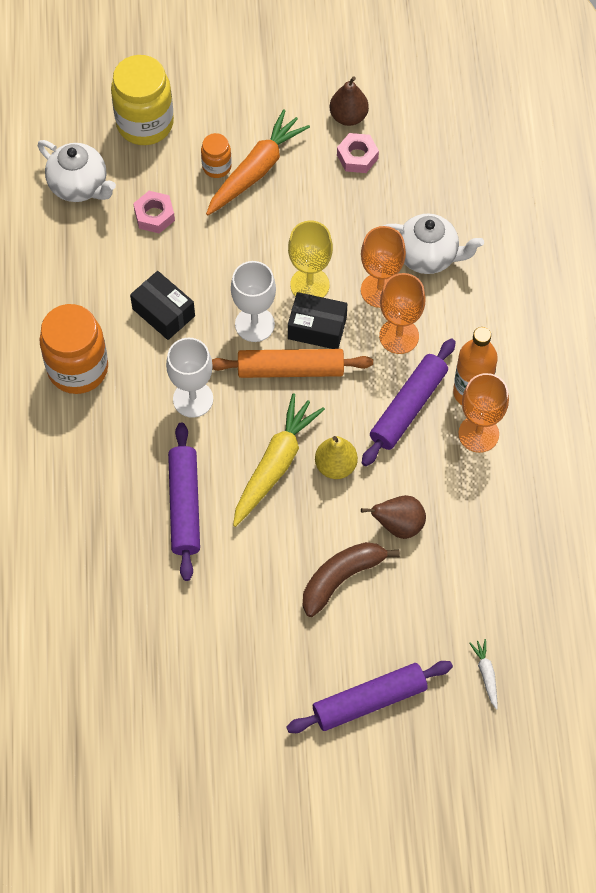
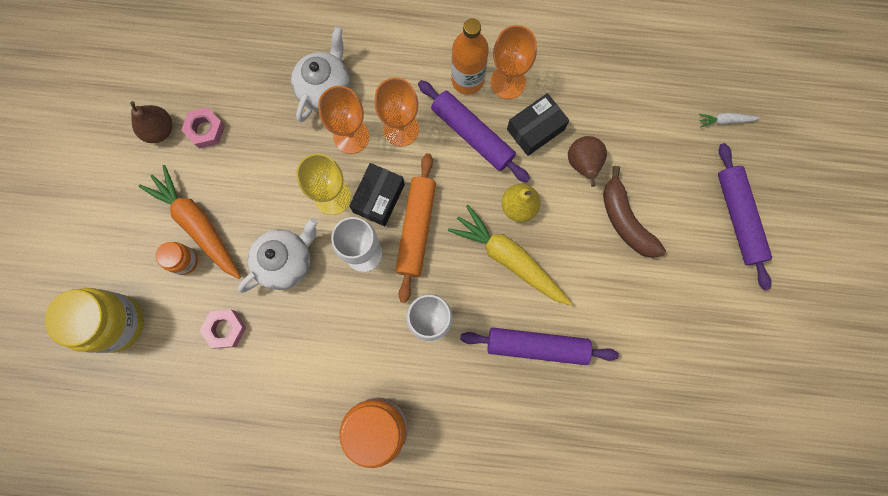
camera: 80 degrees left, 15 degrees up
white teapot [38,140,116,202] -> white teapot moved to [238,218,318,293]
black box [130,271,195,340] -> black box moved to [507,93,569,156]

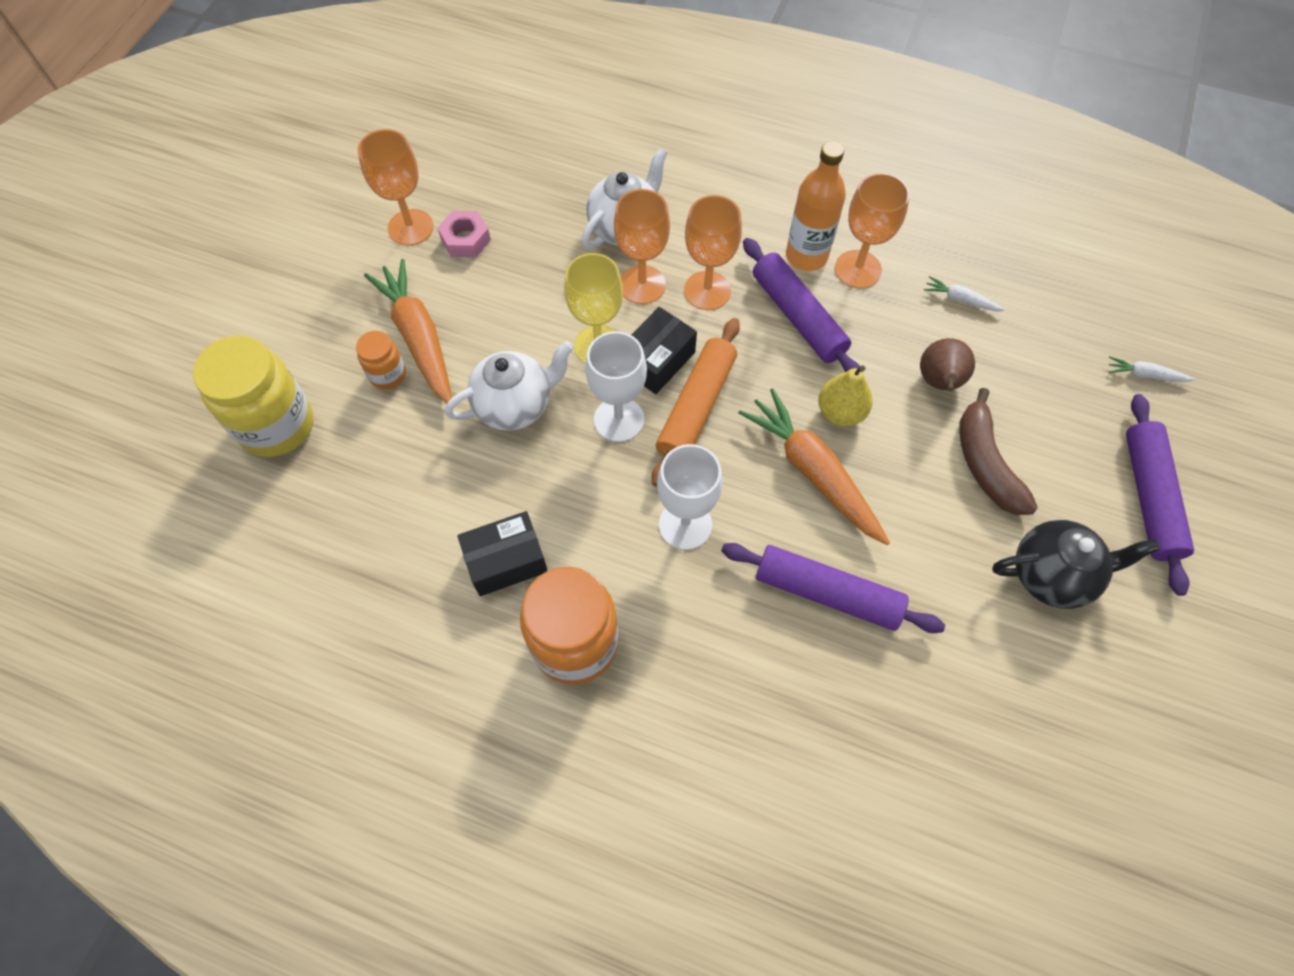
camera: 15 degrees right, 15 degrees down
brown pear [130,101,172,143] -> orange goblet [358,129,434,246]
pink nut [200,310,246,349] -> none
yellow carrot [448,205,572,306] -> orange carrot [738,388,890,545]
black box [507,93,569,156] -> black box moved to [457,511,548,596]
none -> white carrot [924,276,1005,311]
none -> black teapot [992,520,1160,609]

